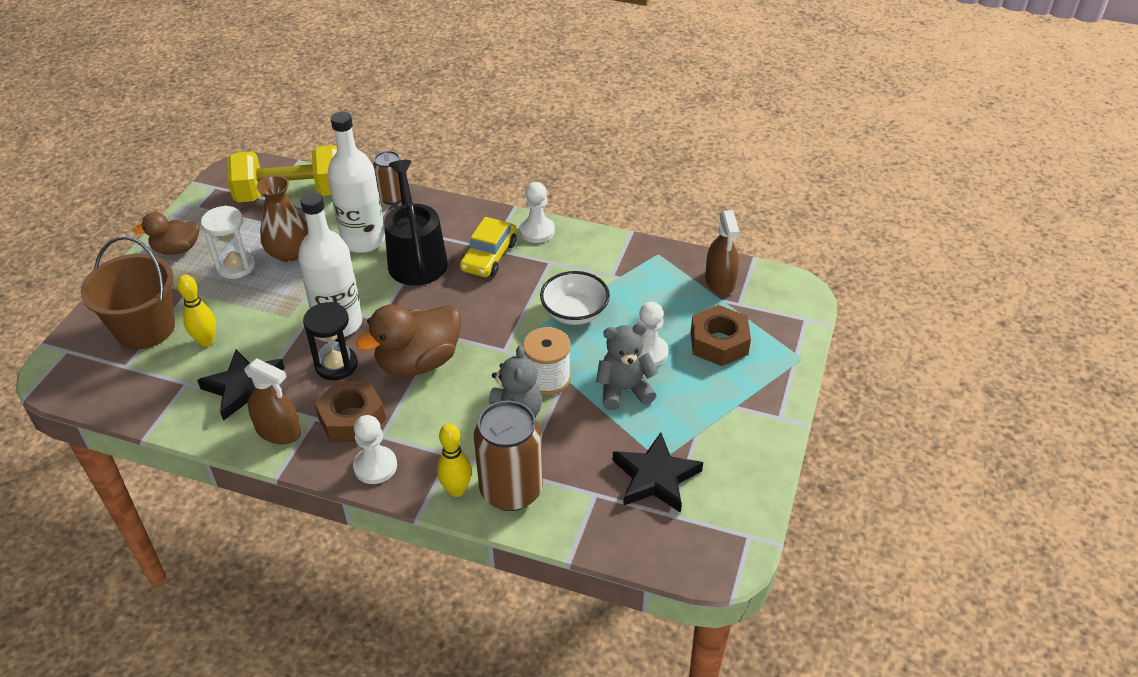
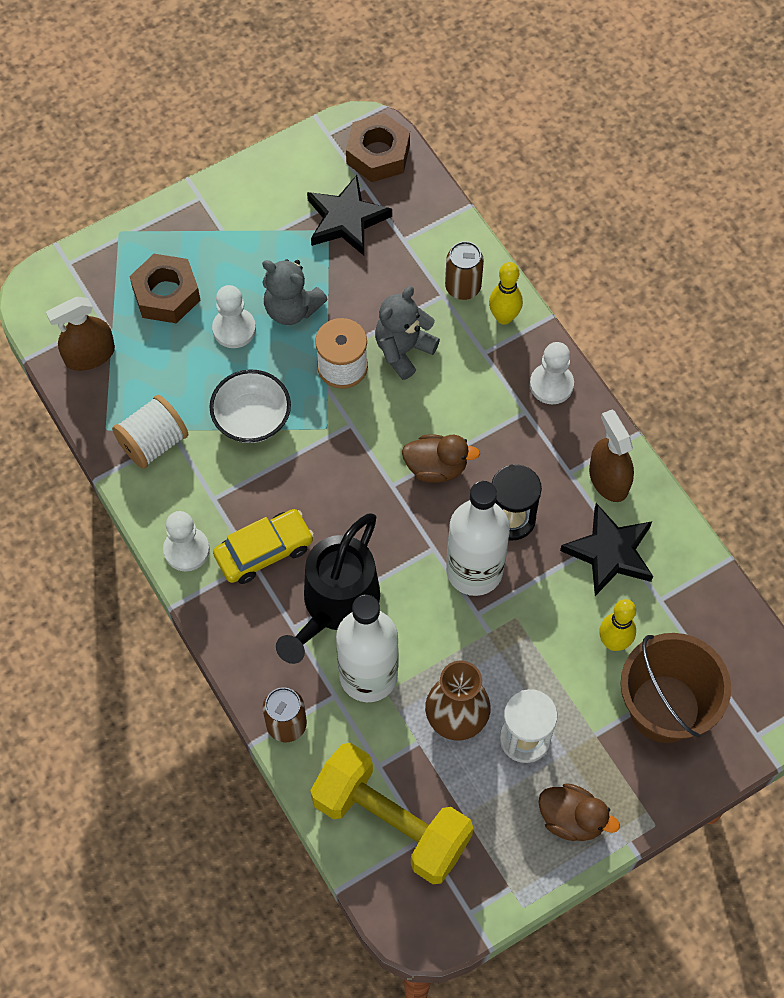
camera: 140 degrees left, 20 degrees up
brown nut [314,381,386,442] -> brown nut moved to [346,113,410,182]
brown duck [356,304,461,376] -> brown duck [402,434,480,483], size x0.62
brown can [474,401,543,511] -> brown can [445,241,484,300], size x0.59
brown spray bottle [705,210,739,295] -> brown spray bottle turned 150 degrees counterclockwise [46,297,115,371]
none -> white spool [112,395,188,469]

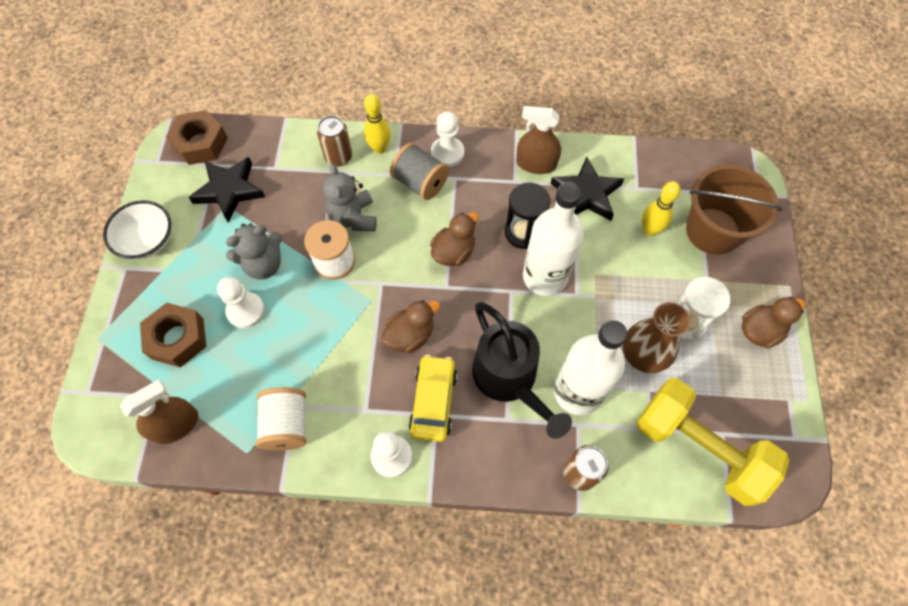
camera: 55 degrees left, 0 degrees up
brown spray bottle [46,297,115,371] -> brown spray bottle turned 135 degrees counterclockwise [120,379,198,444]
white bowl [209,370,291,443] -> white bowl moved to [103,200,171,260]
yellow dumbbell [310,743,473,884] -> yellow dumbbell turned 60 degrees clockwise [636,378,789,506]
none -> brown duck [381,300,440,353]
none -> grey spool [390,143,449,200]

